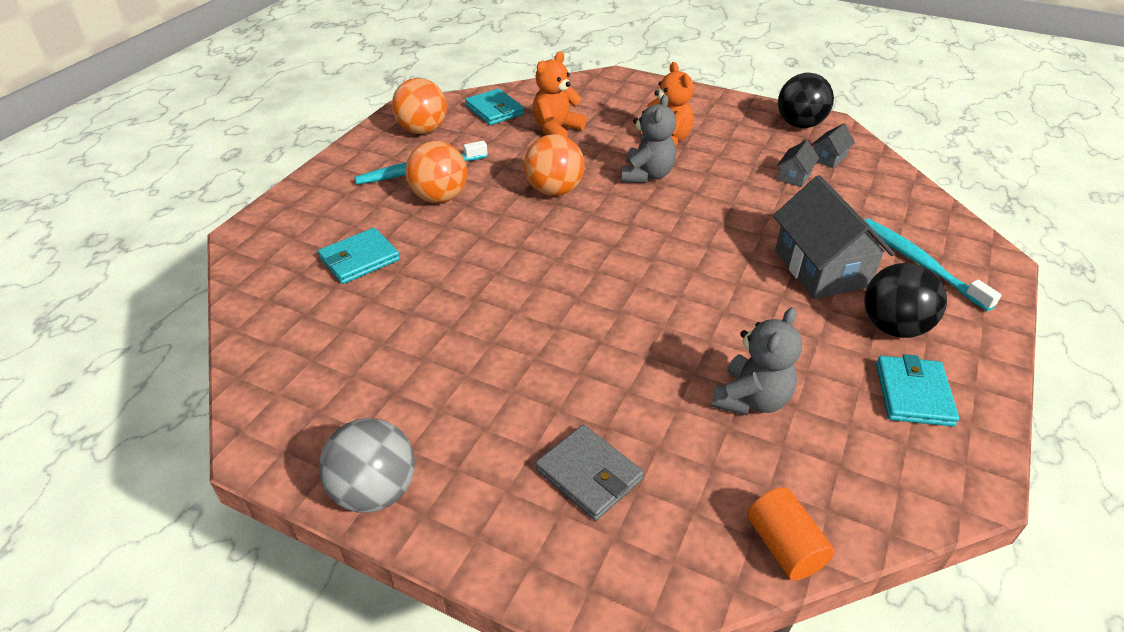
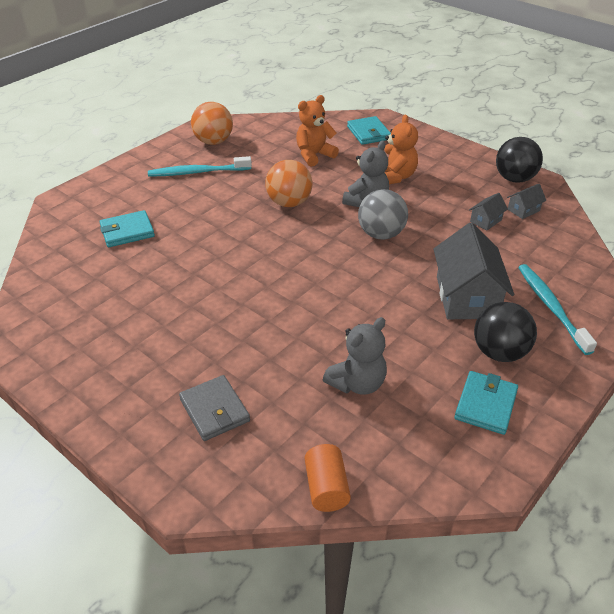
camera: 15 degrees right, 0 degrees up
grey ball [319,418,415,513] -> grey ball moved to [358,189,408,240]
orange ball [405,141,467,203] -> none
turquoise wallet [465,88,524,125] -> turquoise wallet moved to [347,116,391,145]

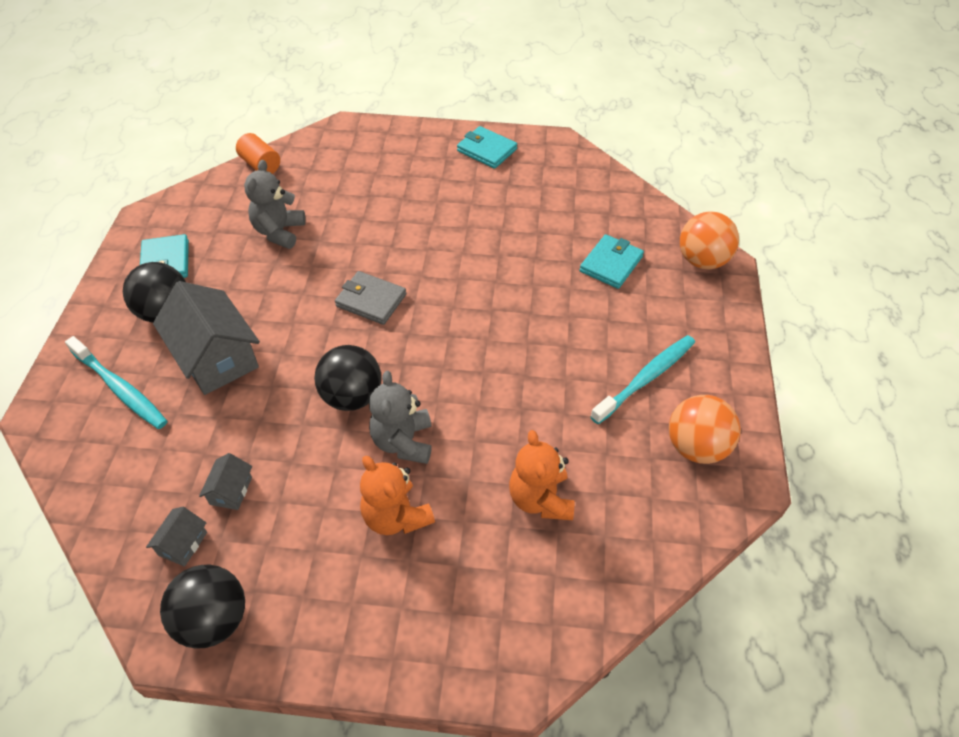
camera: 145 degrees right, 10 degrees up
grey wallet [179,375,250,441] -> grey wallet moved to [335,271,406,325]
orange ball [265,160,313,207] -> orange ball moved to [680,211,739,270]
orange teddy bear [296,95,339,167] -> orange teddy bear turned 150 degrees clockwise [509,430,575,520]
turquoise wallet [347,116,391,145] -> turquoise wallet moved to [457,126,517,169]
grey ball [358,189,408,240] -> black ball [314,345,381,411]

